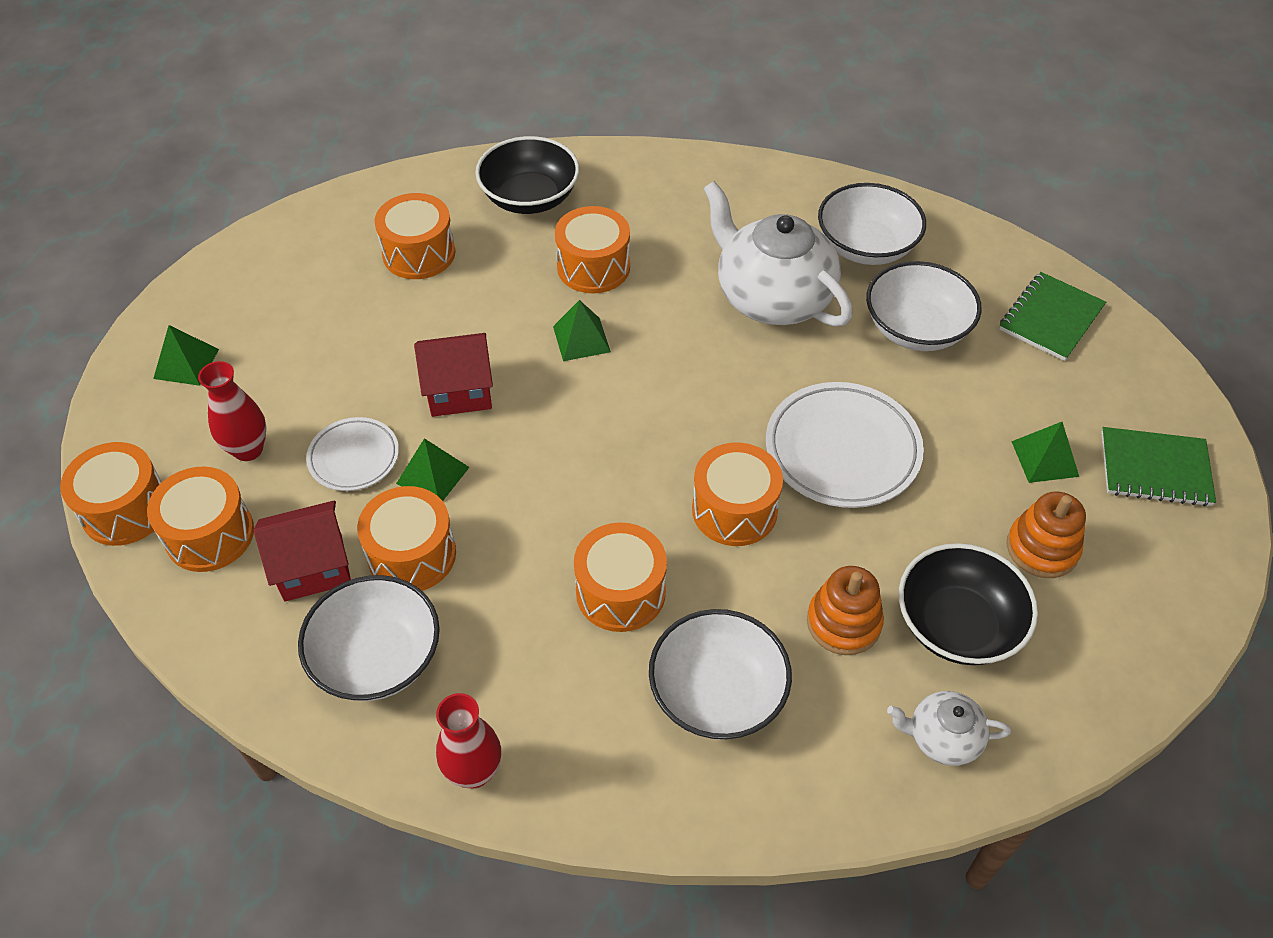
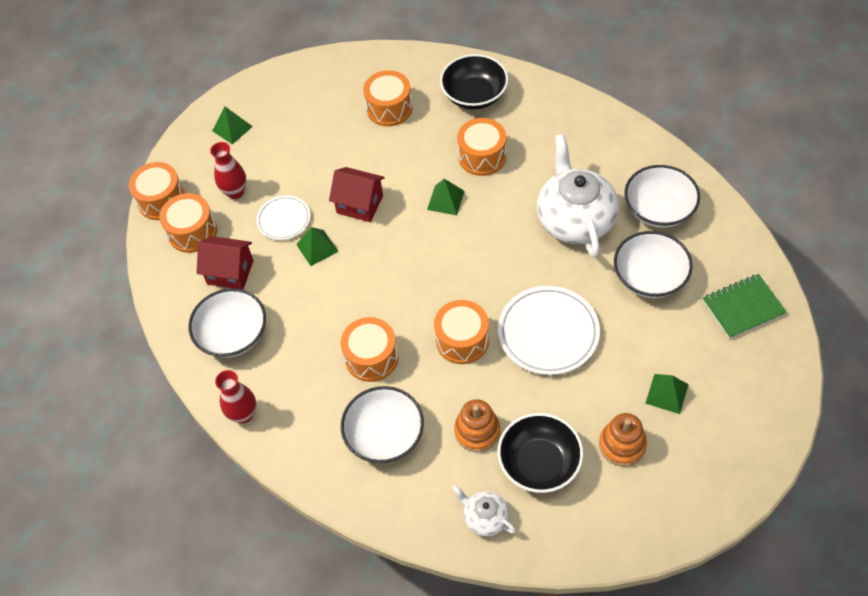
camera: 35 degrees right, 5 degrees up
orange drum [357,486,456,591] -> none
green notebook [1101,427,1216,507] -> none

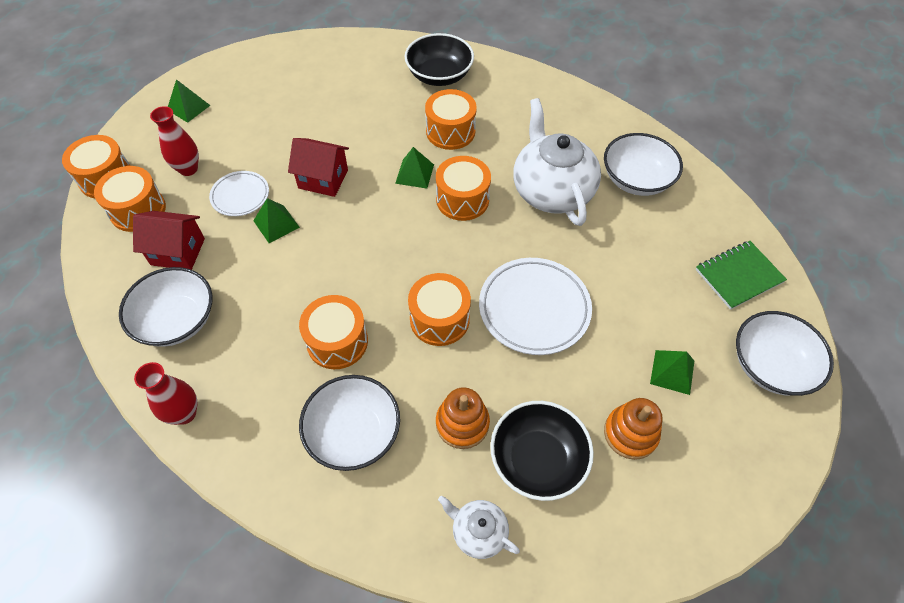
camera: 10 degrees left, 0 degrees up
orange drum [363,70,413,126] -> orange drum moved to [436,156,491,221]
white bowl [614,231,693,298] -> white bowl moved to [736,311,834,396]

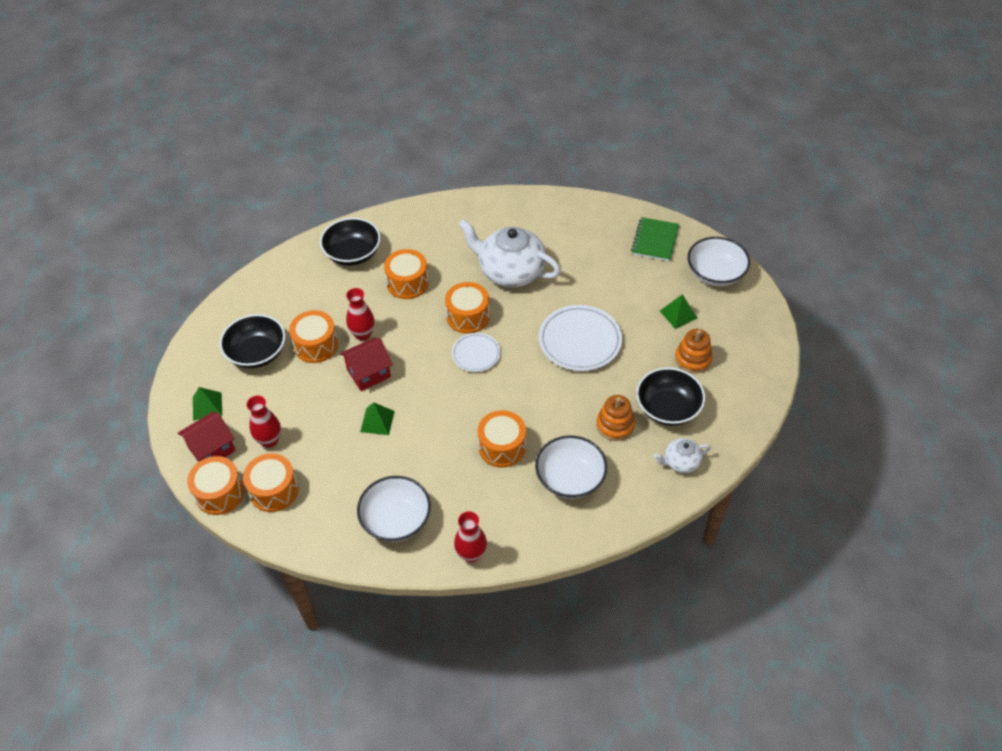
camera: 45 degrees left, 5 degrees down
red house [133,211,205,270] -> red house moved to [178,412,236,462]
white plate [209,171,269,216] -> white plate moved to [452,333,500,372]
green pyramid [395,147,434,188] -> none
orange drum [408,273,471,346] -> orange drum moved to [289,310,338,363]
white bowl [604,133,683,196] -> none
none -> black bowl [219,314,285,368]
none -> red vase [346,288,375,341]

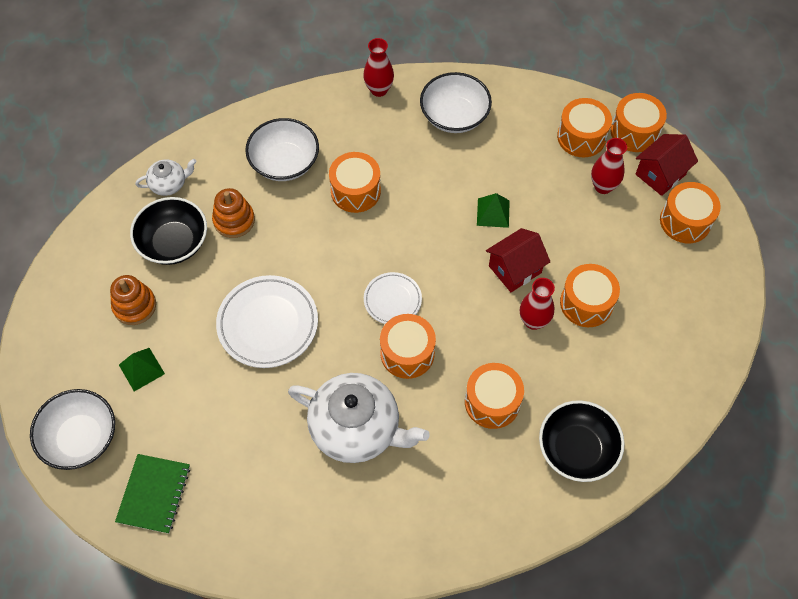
camera: 175 degrees right, 10 degrees up
green pyramid [193,387,222,420] -> orange drum [660,182,721,243]
black bowl [219,314,285,368] -> none

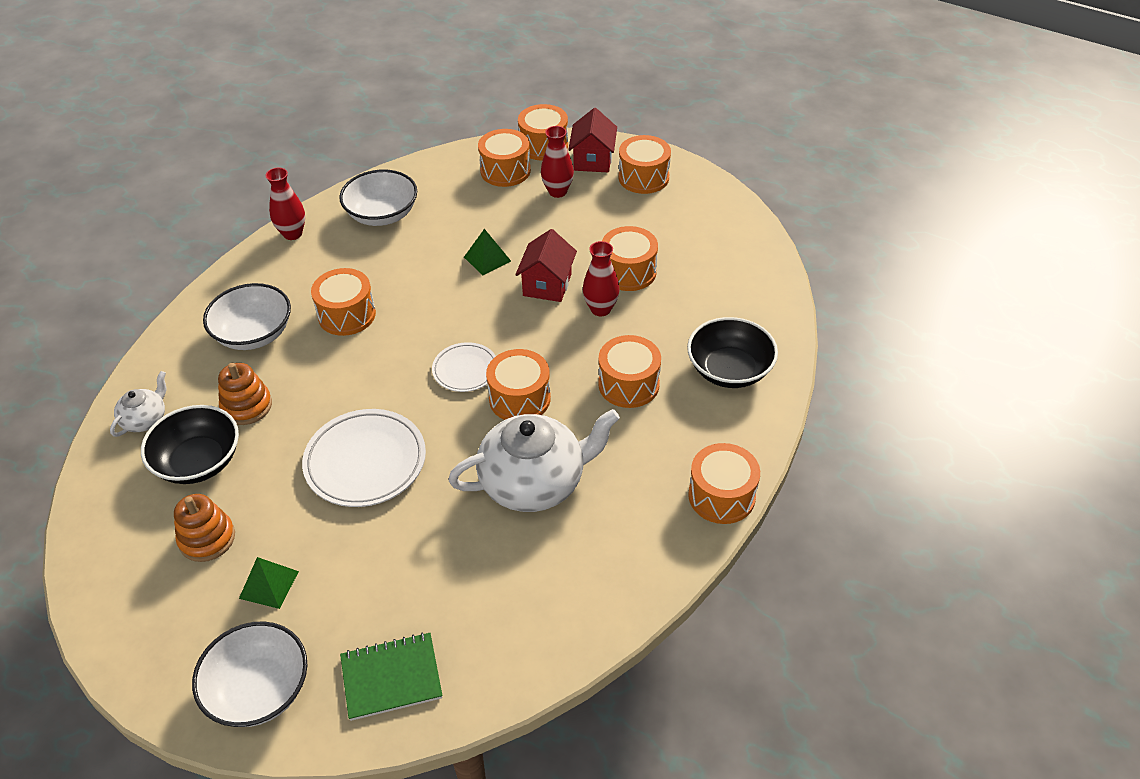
camera: 40 degrees left, 15 degrees down
green notebook [115,454,190,534] -> green notebook turned 75 degrees counterclockwise [340,632,443,721]
none -> orange drum [688,443,760,524]

